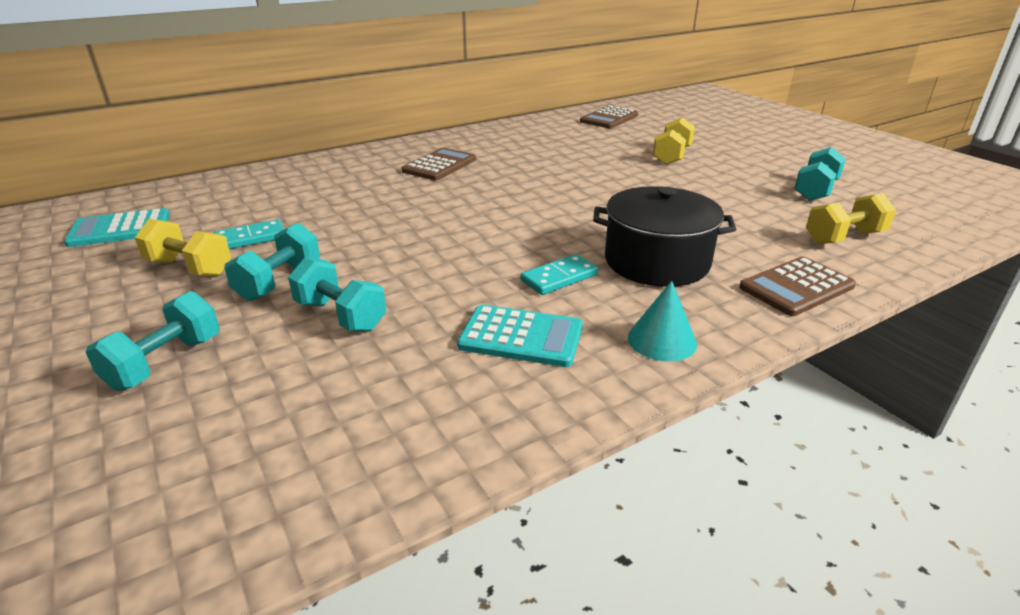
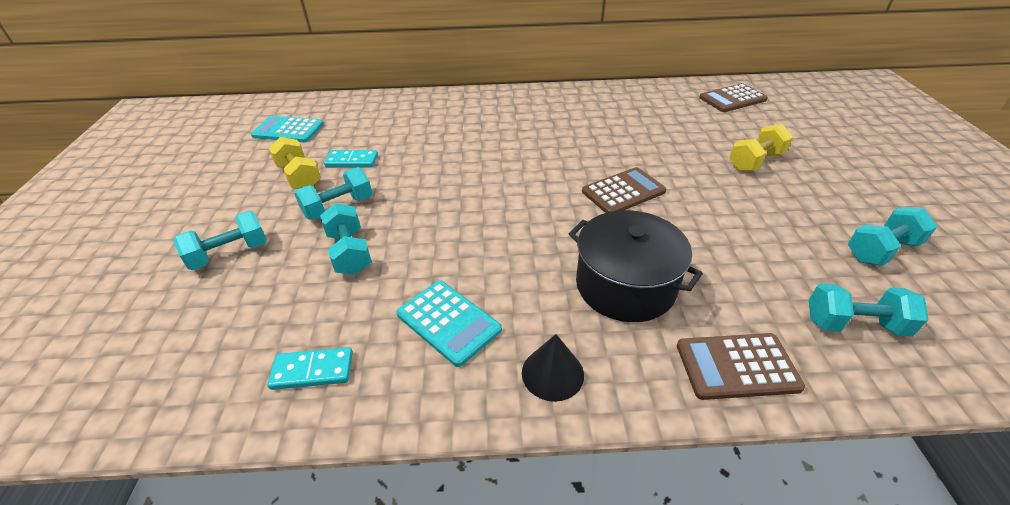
camera: 30 degrees right, 10 degrees up
brown calculator [402,148,476,180] -> brown calculator moved to [582,167,666,213]
turquoise domino [521,254,598,295] -> turquoise domino moved to [267,347,353,390]
turquoise cone [628,281,697,362] -> black cone [522,334,584,402]
yellow dumbbell [806,193,896,244] -> turquoise dumbbell [809,283,929,337]

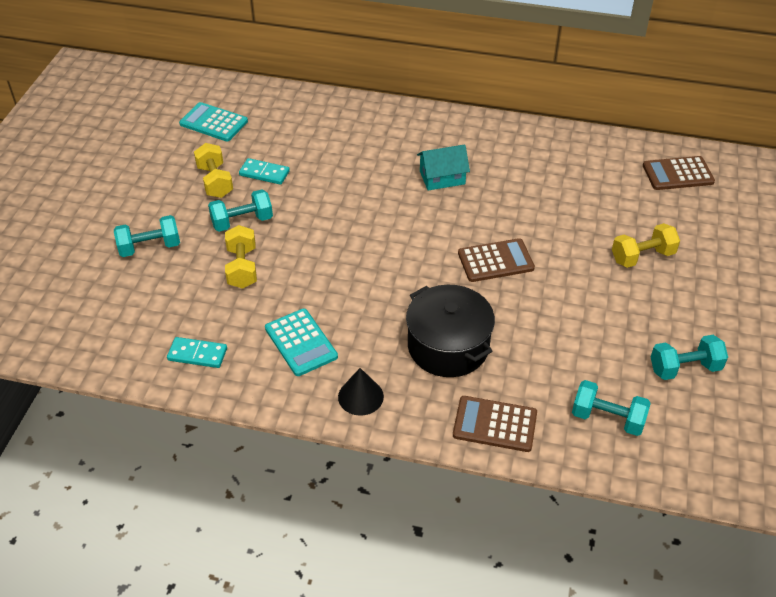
camera: 15 degrees right, 5 degrees up
turquoise dumbbell [320,203,372,275] -> yellow dumbbell [225,225,257,289]
none -> turquoise house [417,144,470,191]

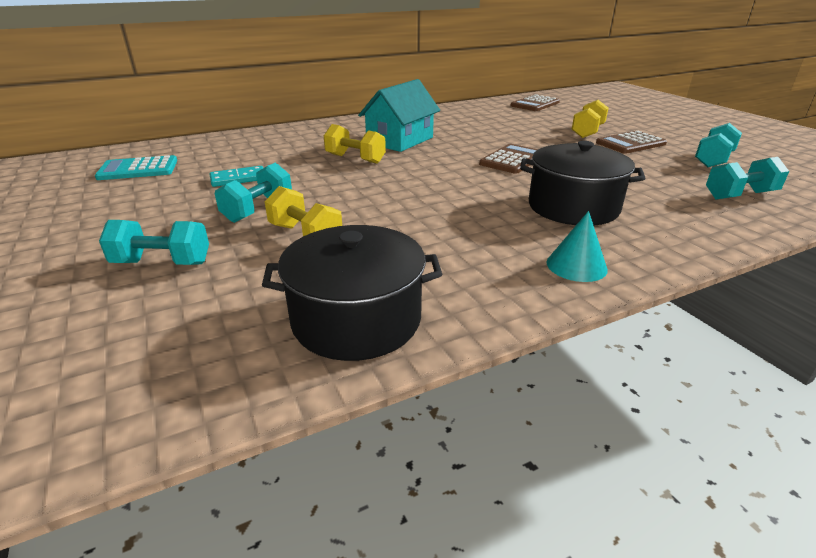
camera: 40 degrees left, 15 degrees down
turquoise dumbbell [114,215,180,257] -> turquoise dumbbell turned 60 degrees clockwise [99,220,209,265]
turquoise domino [167,337,227,368] -> black pot [262,225,442,361]
yellow dumbbell [194,143,233,198] -> yellow dumbbell moved to [324,124,386,164]
turquoise calculator [265,308,338,376] -> none
black cone [338,368,384,416] -> turquoise cone [546,211,608,282]
turquoise house [417,144,470,191] -> turquoise house [358,79,440,152], size x1.51
brown calculator [453,396,537,452] -> brown calculator moved to [596,131,667,154]

